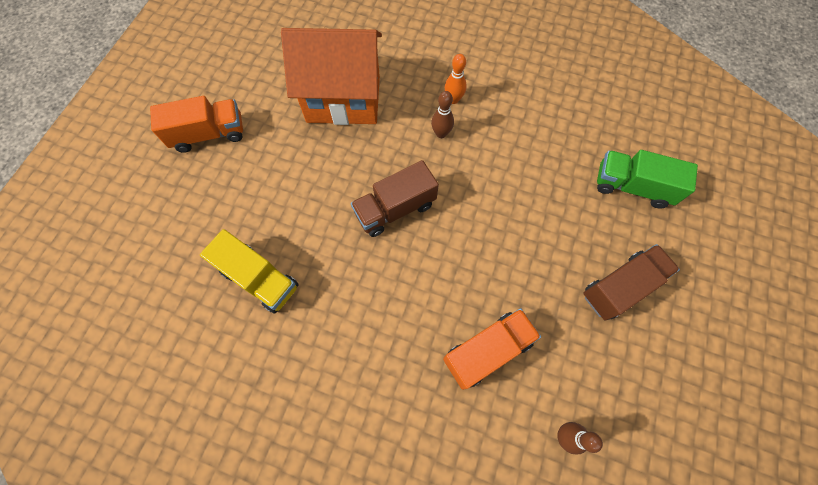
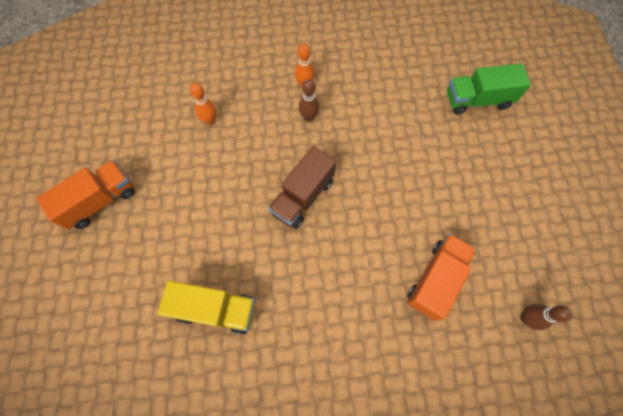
camera: 25 degrees left, 0 degrees up
orange house [281,28,382,125] -> orange bowling pin [190,83,217,125]
brown truck [583,244,680,320] -> none

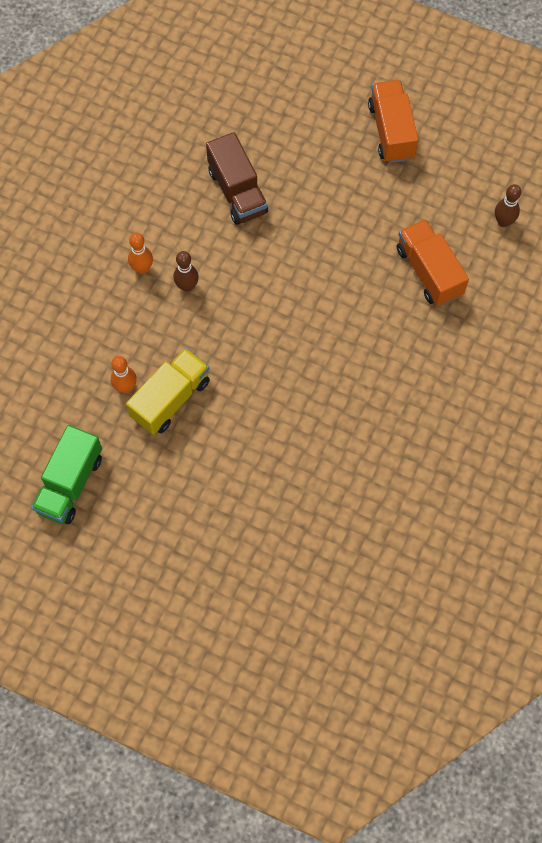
camera: 60 degrees left, 0 degrees up
orange truck [36,160,135,230] -> orange truck moved to [368,80,418,163]
yellow truck [158,281,255,334] -> yellow truck moved to [126,348,210,435]
brown truck [268,146,337,229] -> brown truck moved to [206,132,268,225]
green truck [447,64,531,115] -> green truck moved to [31,425,102,524]

